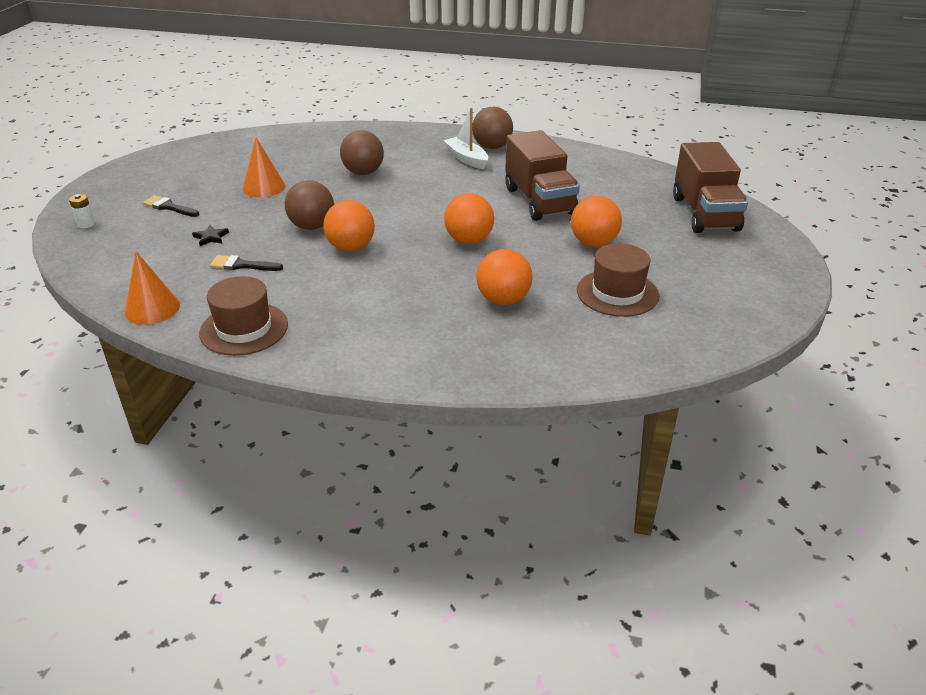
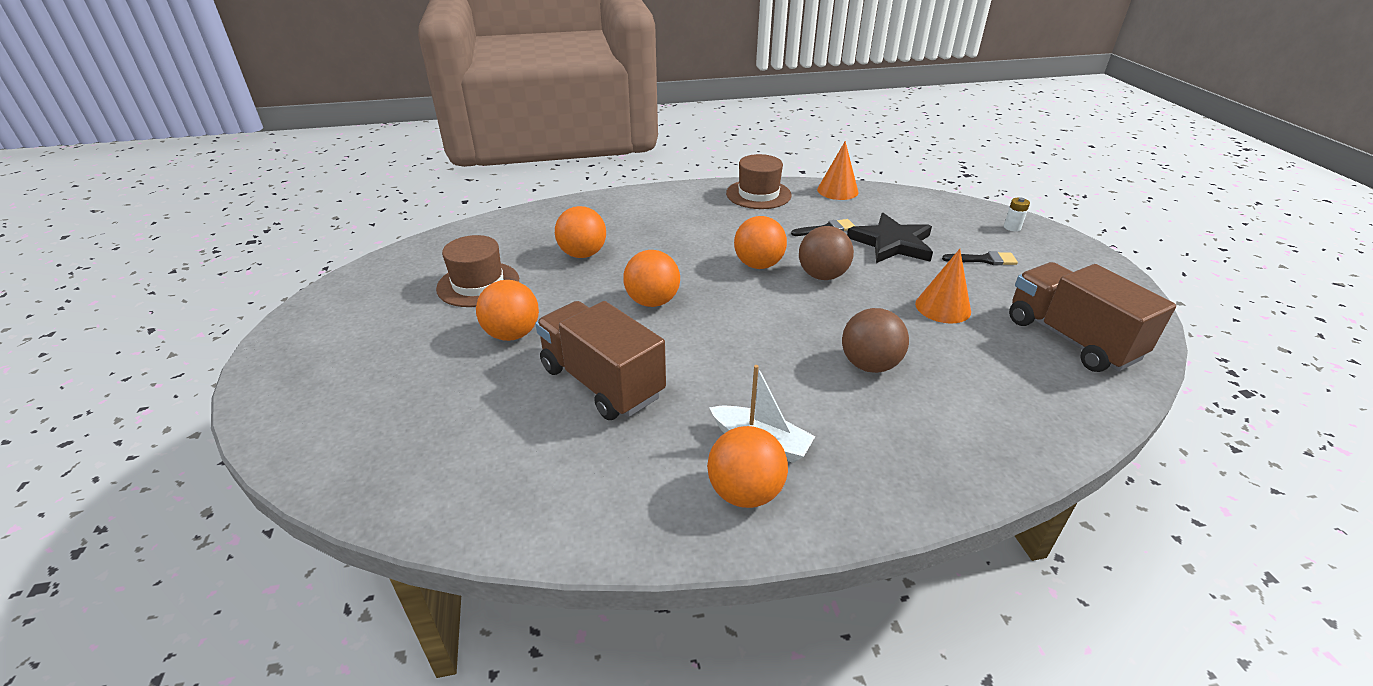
camera: 155 degrees right, 0 degrees up
black star [192,225,229,246] -> black star [847,213,933,263], size x2.45
brown ball [472,107,513,149] -> orange ball [707,426,788,508]
brown truck [673,142,748,233] -> brown truck moved to [1009,262,1176,372]

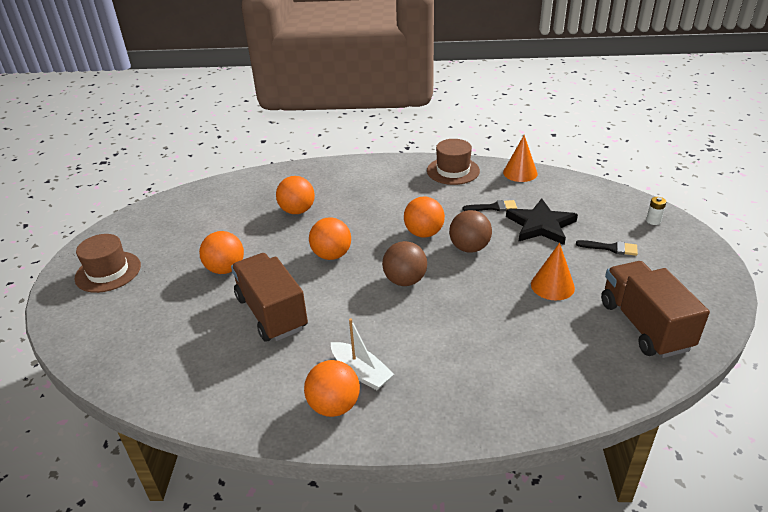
camera: 15 degrees right, 0 degrees up
brown hat [436,235,519,307] -> brown hat moved to [75,234,141,293]
brown ball [842,308,909,373] -> brown ball moved to [382,241,427,286]

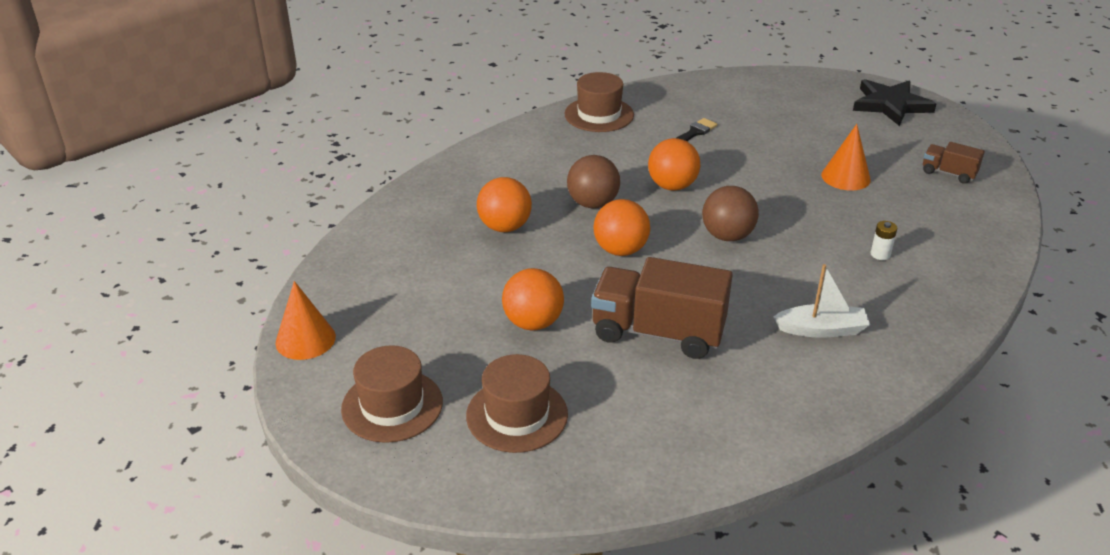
camera: 45 degrees left, 0 degrees up
orange ball [304,360,360,417] -> none
brown ball [449,210,492,253] -> brown ball moved to [567,155,620,208]
orange cone [503,135,537,182] -> orange cone moved to [275,281,336,360]
black star [506,198,578,245] -> black star moved to [853,79,936,126]
black brush [576,240,638,256] -> none
brown truck [601,261,710,358] -> brown truck [923,142,985,184], size x0.50
white battery [646,197,666,225] -> white battery moved to [870,221,898,260]
none -> brown hat [466,354,568,453]

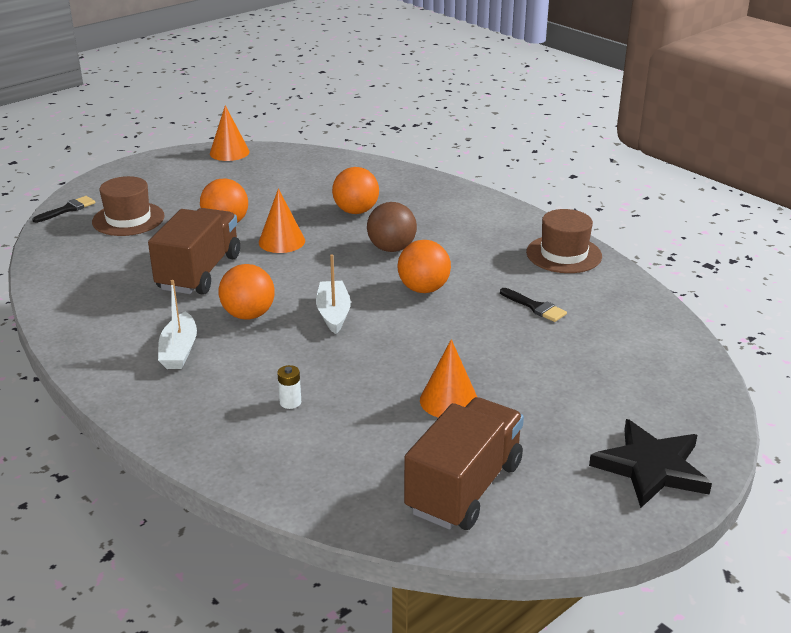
camera: 90 degrees right, 5 degrees down
brown hat [341,345,443,443] -> none
orange ball [593,199,650,256] -> orange ball moved to [219,264,275,320]
brown ball [702,186,759,241] -> white boat [316,255,351,334]
brown truck [923,142,985,184] -> brown truck [404,397,524,530], size x2.01
none -> black brush [32,196,95,223]
none -> orange cone [259,188,305,253]

